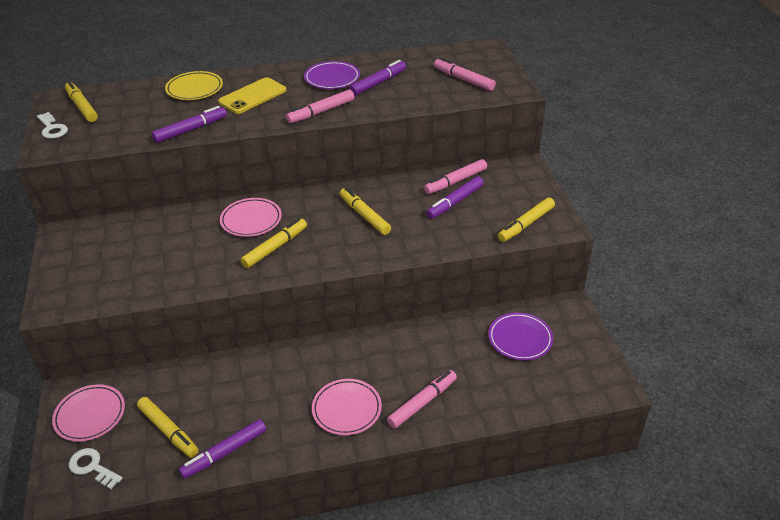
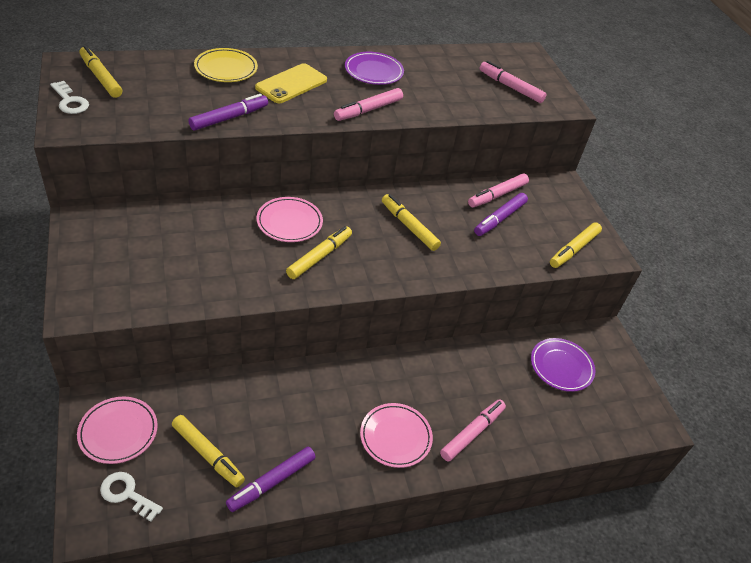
camera: 10 degrees left, 5 degrees up
purple marker [349,60,406,96] -> none

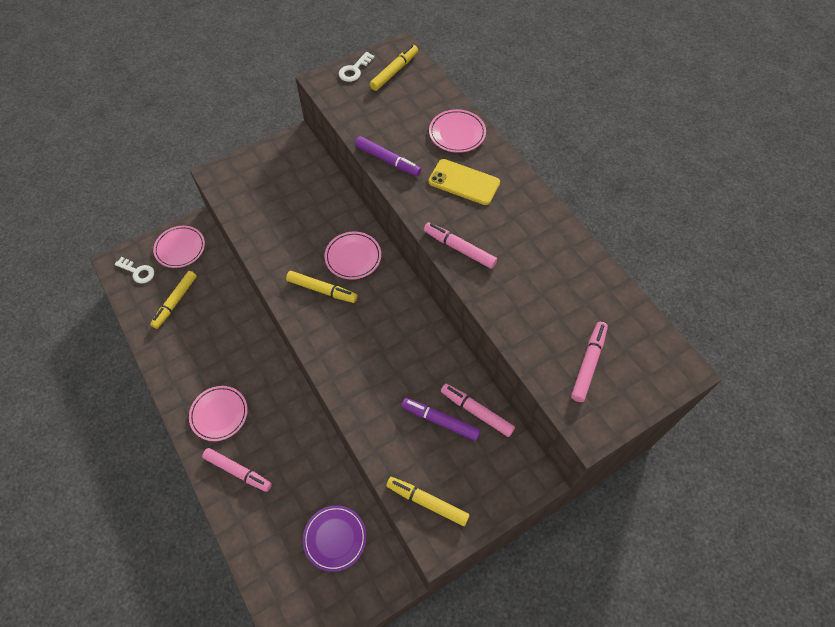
camera: 80 degrees right, 15 degrees up
white key [100,472,163,521] -> white key turned 105 degrees clockwise [115,257,154,284]
yellow plate [194,48,258,82] -> pink plate [429,109,486,153]
purple marker [226,447,316,512] -> none
purple plate [345,52,404,85] -> none
yellow marker [382,194,441,251] -> none

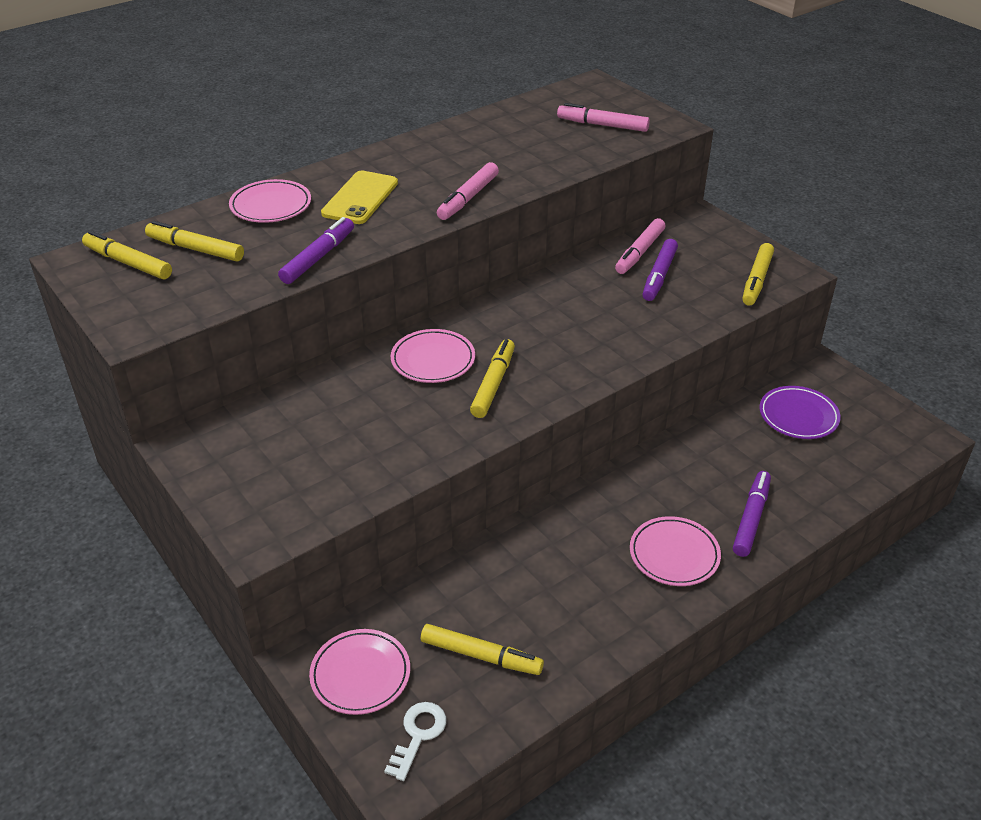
camera: 95 degrees left, 20 degrees down
pink marker [202,448,272,492] -> purple marker [733,471,771,557]
white key [338,52,375,82] -> none
none -> yellow marker [145,221,244,261]

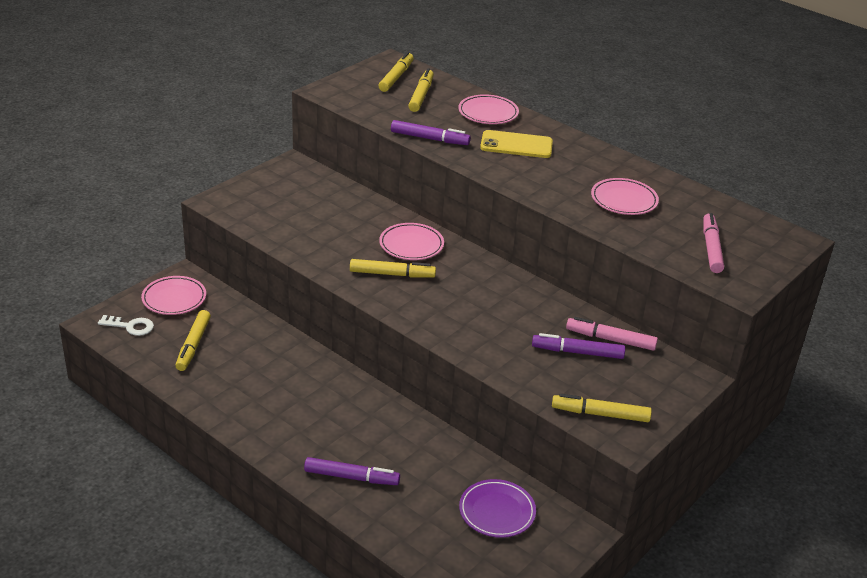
camera: 75 degrees right, 5 degrees down
pink marker [437,162,499,220] -> none
pink plate [630,516,721,586] -> pink plate moved to [591,178,659,215]

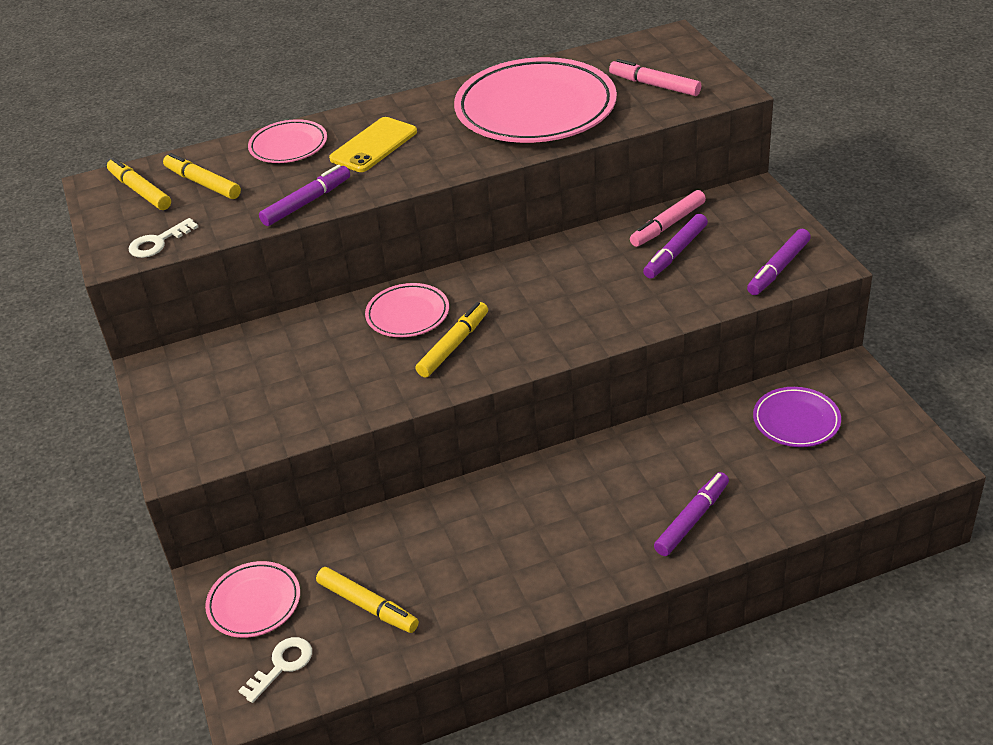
camera: 55 degrees left, 5 degrees up
yellow marker [552,394,652,422] -> purple marker [747,229,811,295]
pink plate [591,178,659,215] -> pink plate [454,57,617,143], size x2.06
none -> white key [129,218,198,258]

